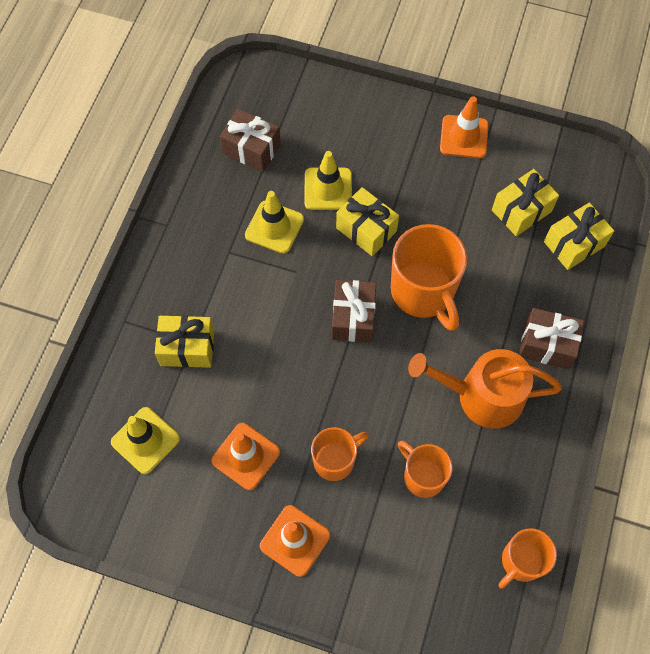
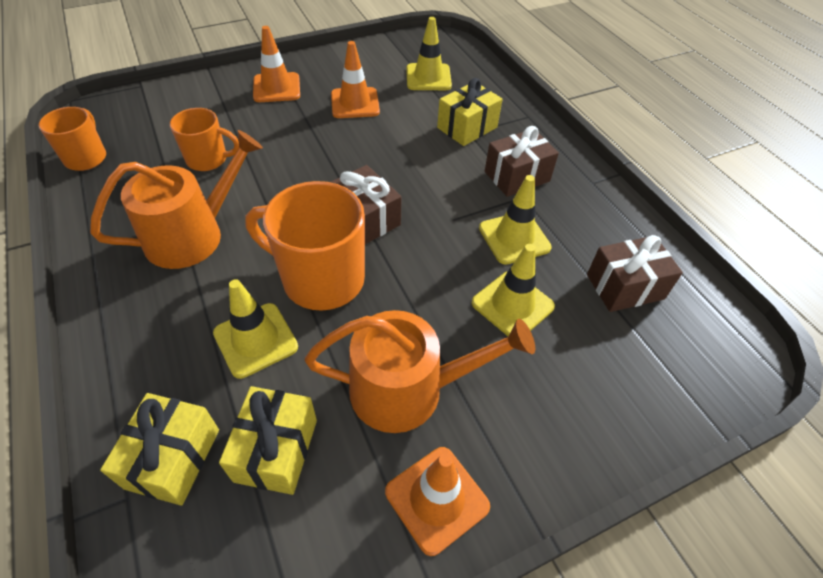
camera: 135 degrees right, 15 degrees down
orange mug [311,427,369,481] -> none
yellow gift [336,187,399,256] -> none
brown gift [519,308,584,369] -> brown gift moved to [485,126,559,197]
none -> yellow traffic cone [213,279,298,379]
none -> orange watering can [305,310,535,433]

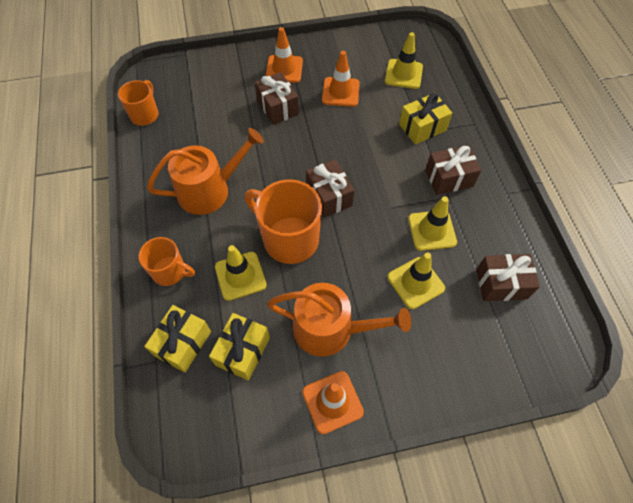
camera: 15 degrees right, 10 degrees up
orange mug [170,108,239,171] -> orange mug moved to [138,237,195,286]
none -> brown gift [255,72,299,125]

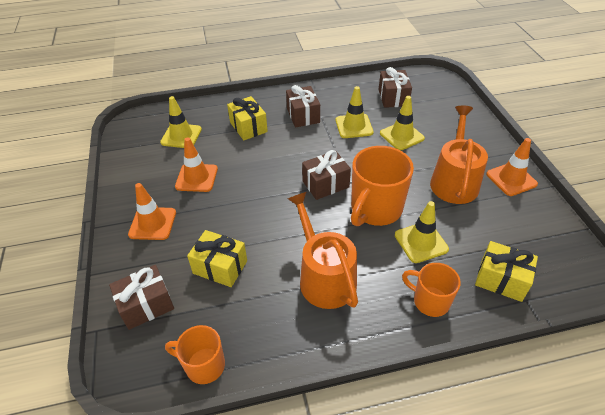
camera: 90 degrees left, 15 degrees down
orange mug [138,237,195,286] -> orange mug turned 75 degrees counterclockwise [402,263,461,317]
yellow gift [209,313,270,381] -> yellow gift moved to [187,230,247,287]
brown gift [255,72,299,125] -> brown gift moved to [109,265,174,330]

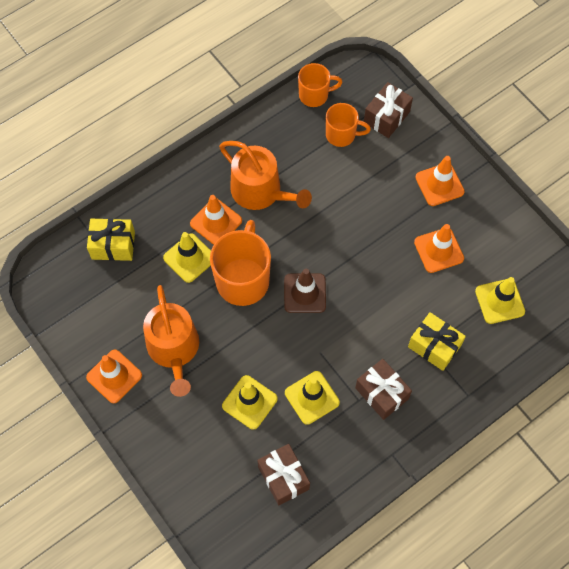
camera: 155 degrees right, 20 degrees up
yellow gift [187,230,247,287] -> none
brown gift [302,150,351,200] -> brown traffic cone [284,269,326,313]
orange mug [402,263,461,317] -> orange mug moved to [326,103,371,147]
none -> orange traffic cone [190,195,242,245]

